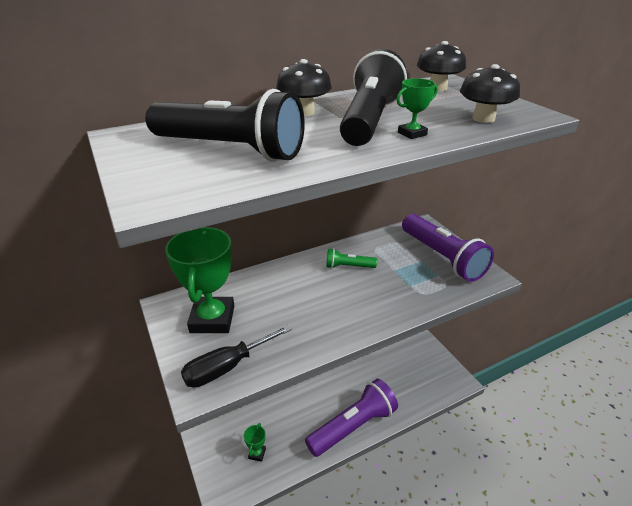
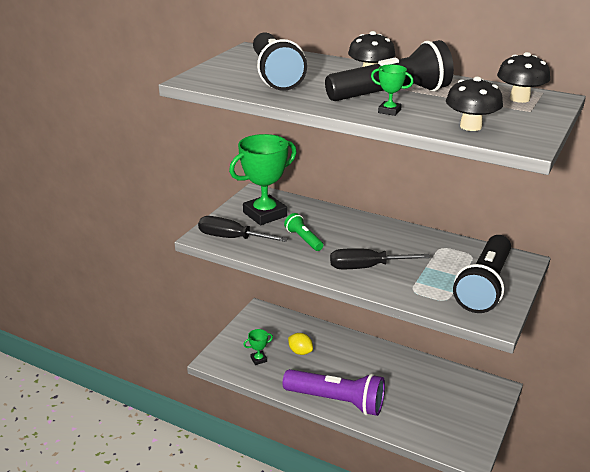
camera: 55 degrees right, 5 degrees down
green flashlight [326,248,377,269] -> green flashlight moved to [284,213,323,251]
purple flashlight [402,214,494,282] -> black flashlight [453,235,511,313]
none -> yellow lemon [288,333,313,355]
none -> black screwdriver [330,248,430,269]

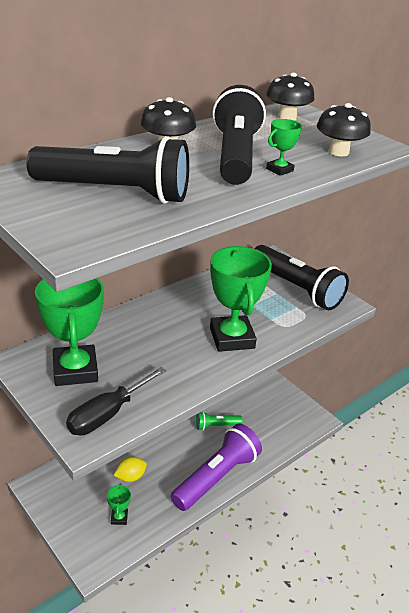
camera: 70 degrees left, 5 degrees up
green flashlight [284,213,323,251] -> green flashlight moved to [196,411,243,430]
black screwdriver [330,248,430,269] -> green trophy [210,246,272,352]

